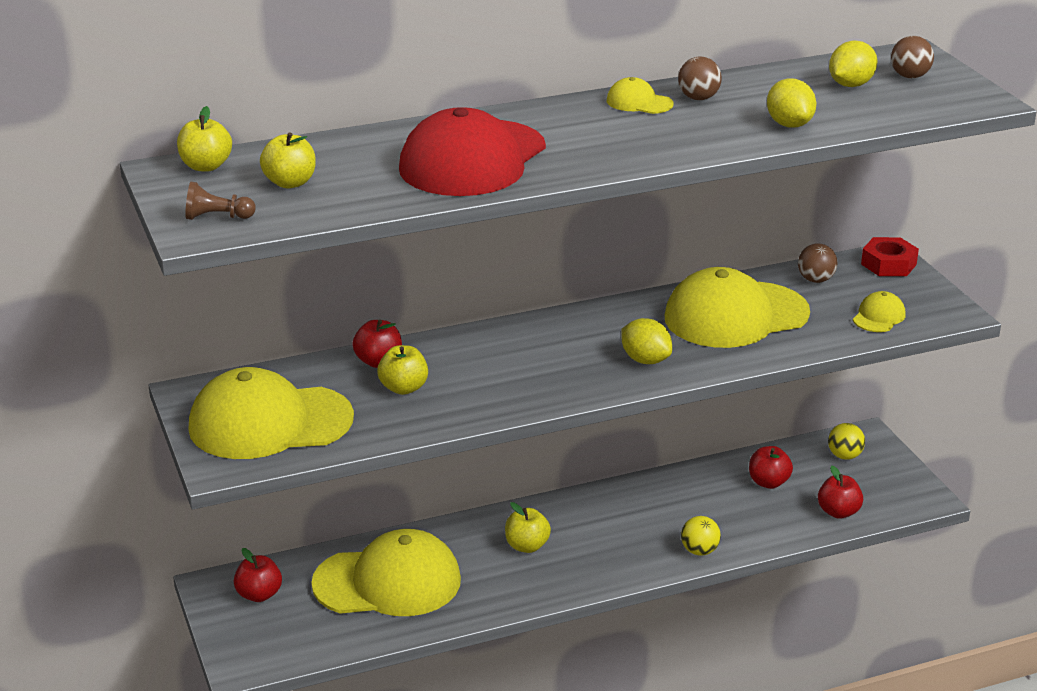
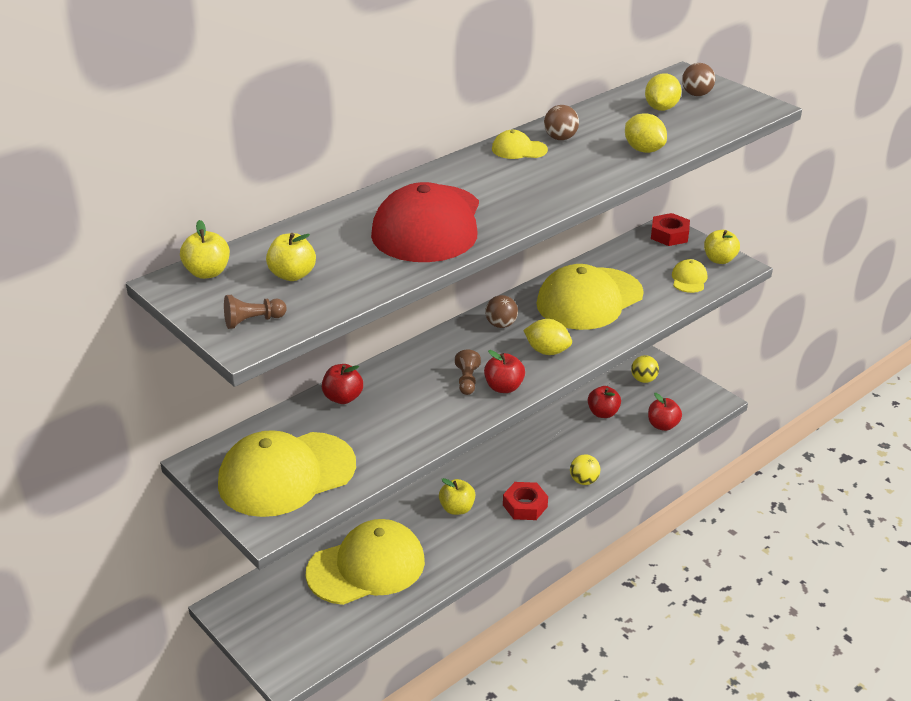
camera: 20 degrees left, 5 degrees up
red apple [234,548,282,602] -> red apple moved to [484,350,525,393]
yellow apple [377,345,428,395] -> yellow apple moved to [704,230,740,264]
brown ball [798,243,837,283] -> brown ball moved to [485,295,518,328]
none -> brown pawn [455,350,481,395]
none -> red nut [503,482,548,520]

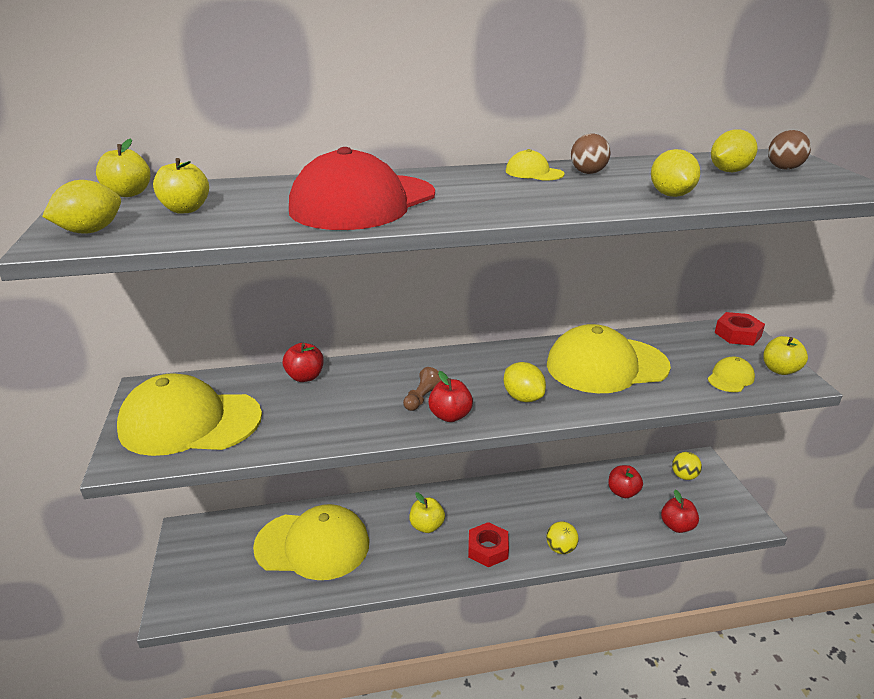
camera: 30 degrees right, 5 degrees down
brown pawn [224,295,287,329] -> yellow lemon [42,180,121,234]
brown ball [485,295,518,328] -> none

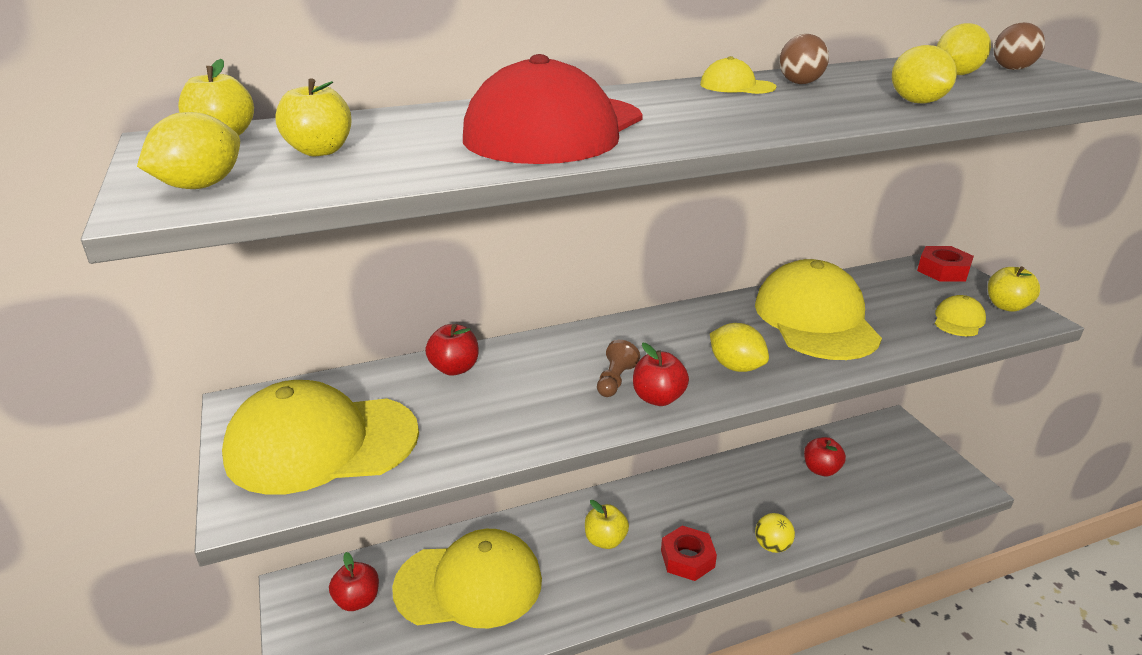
camera: 10 degrees left, 0 degrees up
yellow cap [547,324,671,393] -> yellow cap turned 105 degrees clockwise [755,259,882,360]
red apple [661,490,699,533] -> red apple moved to [329,552,379,611]
yellow ball [672,452,702,480] -> none

